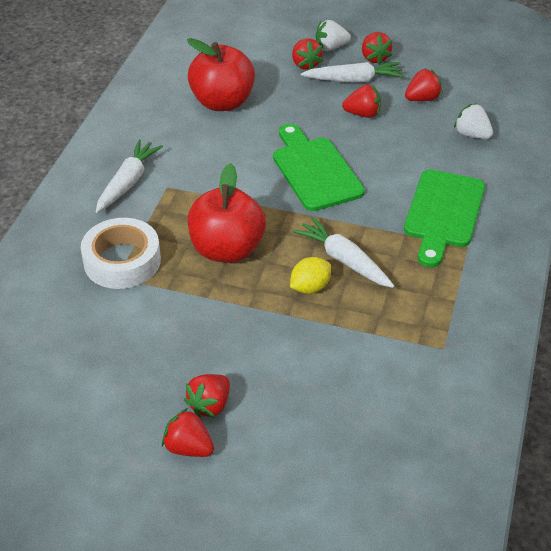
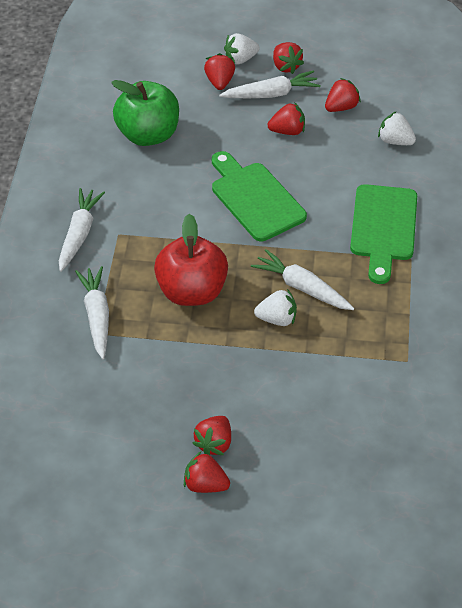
camera: 10 degrees left, 5 degrees up
white tape [81,218,161,289] -> white carrot [75,266,109,359]
red apple [187,38,255,111] -> green apple [111,80,179,146]
yellow lemon [290,257,331,294] -> white strawberry [254,289,297,326]
red strawberry [292,38,323,70] -> red strawberry turned 150 degrees counterclockwise [204,53,235,90]

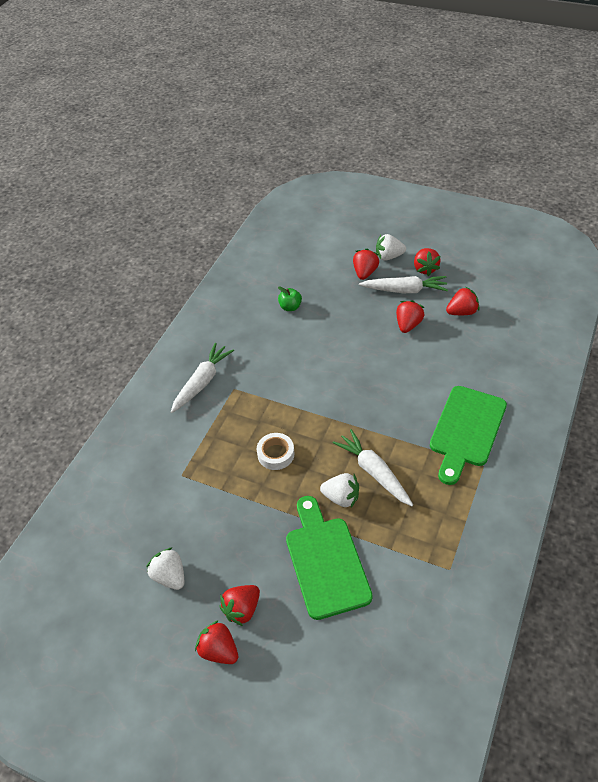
camera: 20 degrees right, 0 degrees up
white carrot [75,266,109,359] -> none
green apple [111,80,179,146] -> green apple [278,286,302,311], size x0.42
red apple [154,214,228,306] -> white tape [257,433,294,470]
green cutting board [212,151,307,241] -> green cutting board moved to [286,496,373,620]
red strawberry [268,102,305,135] -> red strawberry turned 75 degrees counterclockwise [396,300,424,333]
white strawberry [378,111,416,145] -> white strawberry moved to [146,548,184,590]

